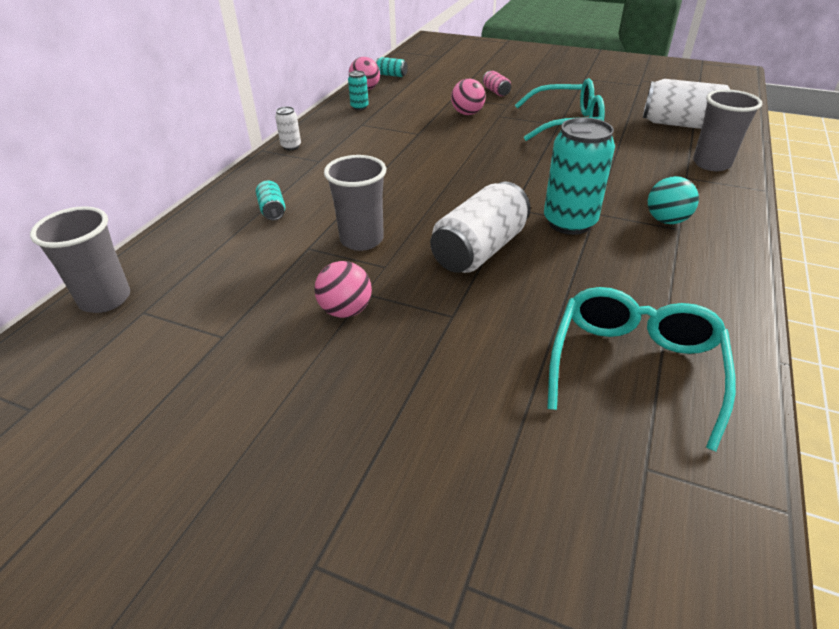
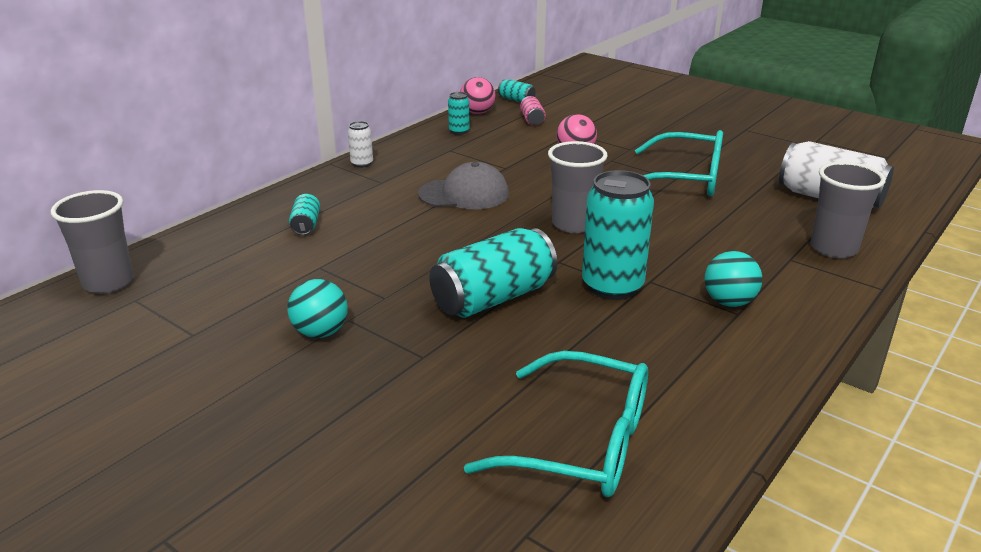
camera: 15 degrees right, 10 degrees down
pink ball [314,261,372,318] -> turquoise ball [287,279,348,338]
grey cup [324,155,386,251] -> grey cup moved to [548,141,608,233]
white can [430,182,531,273] -> turquoise can [429,228,557,318]
pink can [483,71,511,96] -> pink can moved to [520,96,545,125]
turquoise glasses [547,287,736,451] -> turquoise glasses turned 75 degrees clockwise [464,351,648,497]
none -> grey cap [418,162,509,209]

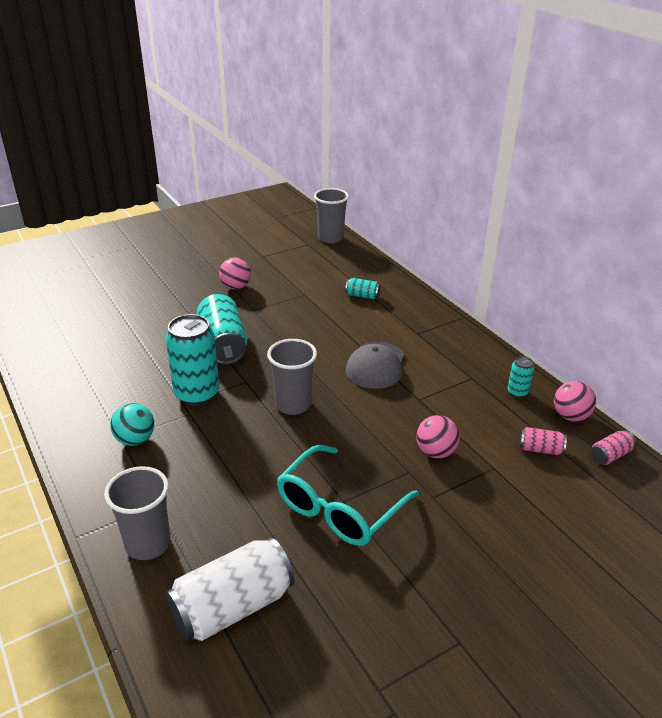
camera: 110 degrees right, 5 degrees up
turquoise ball [287,279,348,338] -> pink ball [219,257,251,289]
white can [348,121,373,168] -> none
turquoise glasses [464,351,648,497] -> none
turquoise can [498,79,536,102] -> pink can [591,430,636,465]

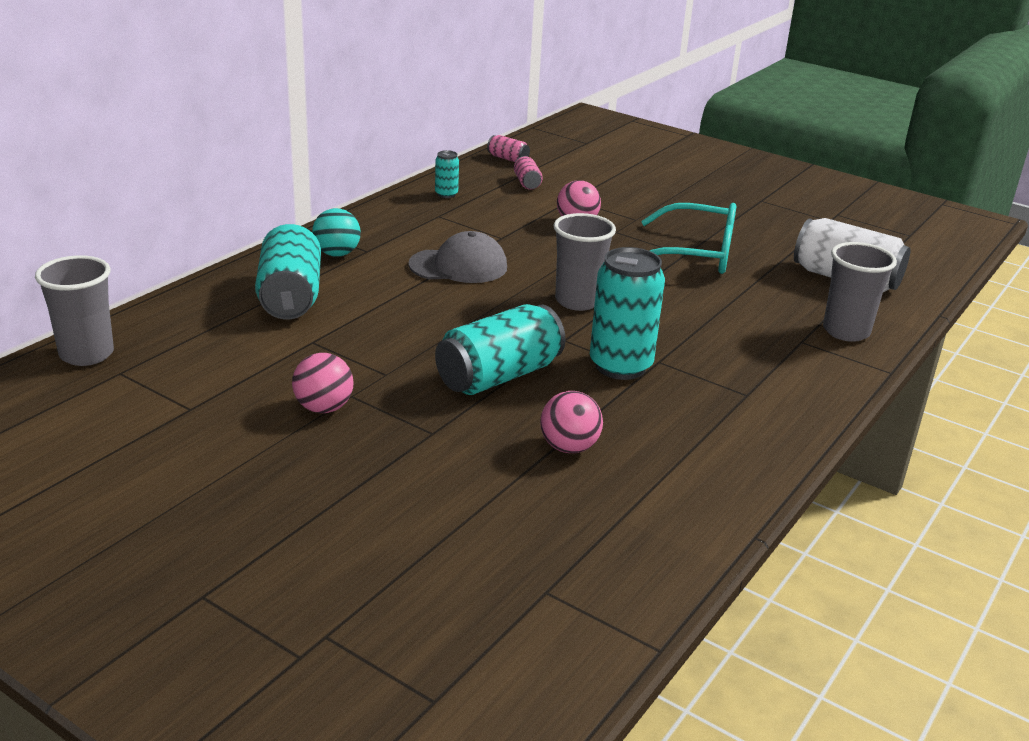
camera: 115 degrees left, 5 degrees down
turquoise ball [110,403,154,446] -> turquoise ball moved to [312,208,361,257]
turquoise can [345,278,381,299] -> turquoise can [255,224,321,320], size x2.12
pink ball [554,381,596,421] -> pink ball moved to [540,391,603,453]

